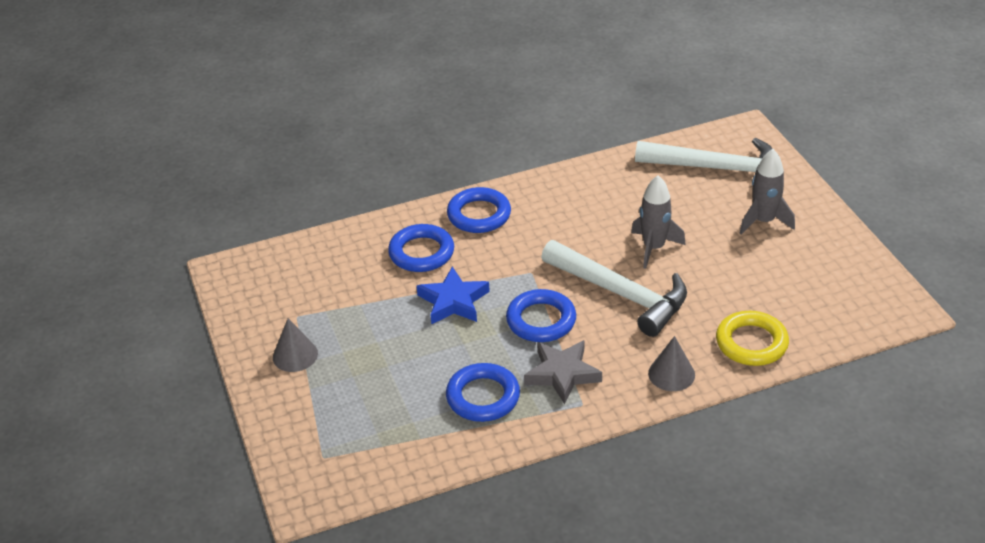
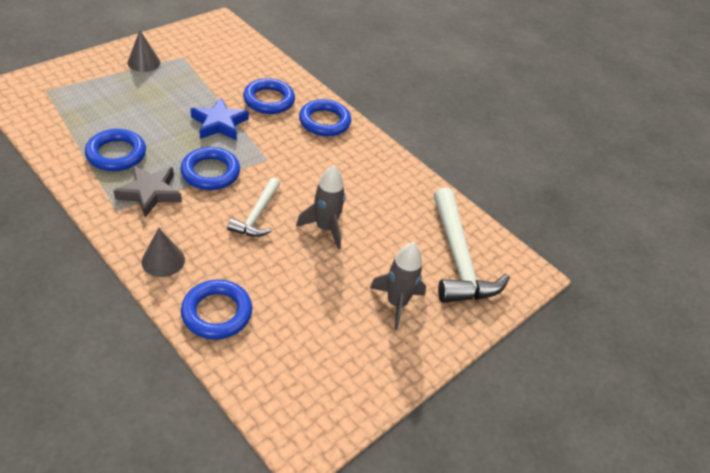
camera: 60 degrees right, 5 degrees up
white hammer [541,240,687,337] -> white hammer [227,178,280,237], size x0.57
yellow ring [716,311,789,366] -> blue ring [181,280,252,340]

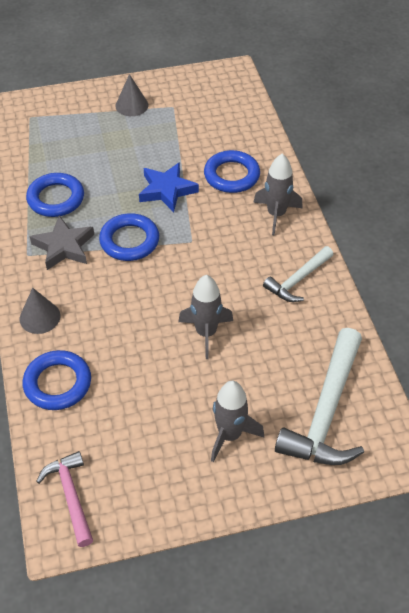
camera: 35 degrees right, 5 degrees up
white hammer [227,178,280,237] -> white hammer moved to [263,246,334,302]
blue ring [299,99,351,136] -> grey rocket [253,154,303,235]
none -> pink hammer [36,451,93,547]

